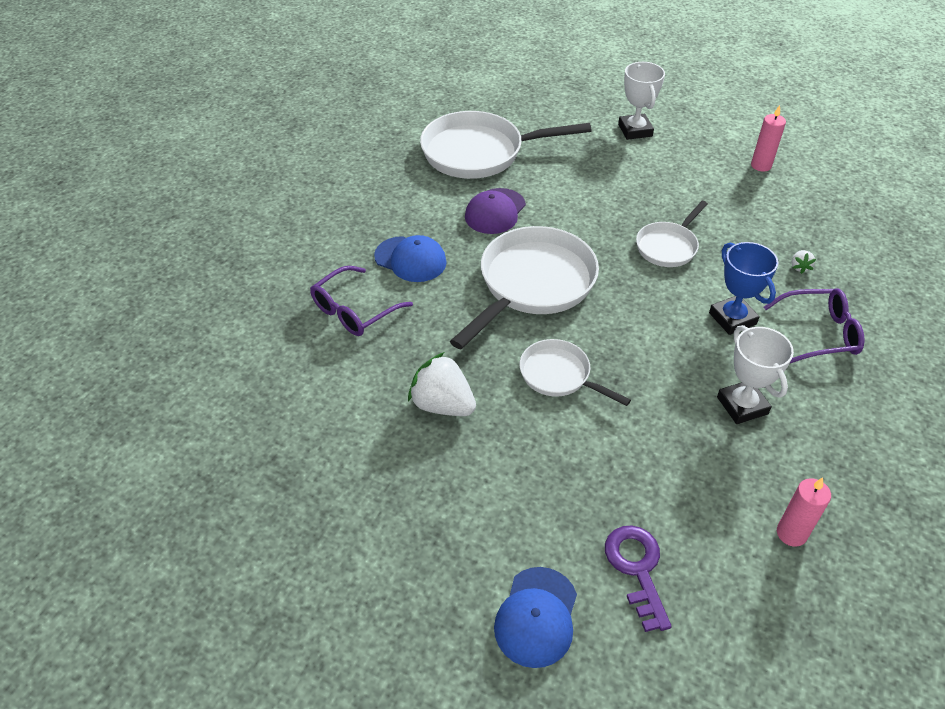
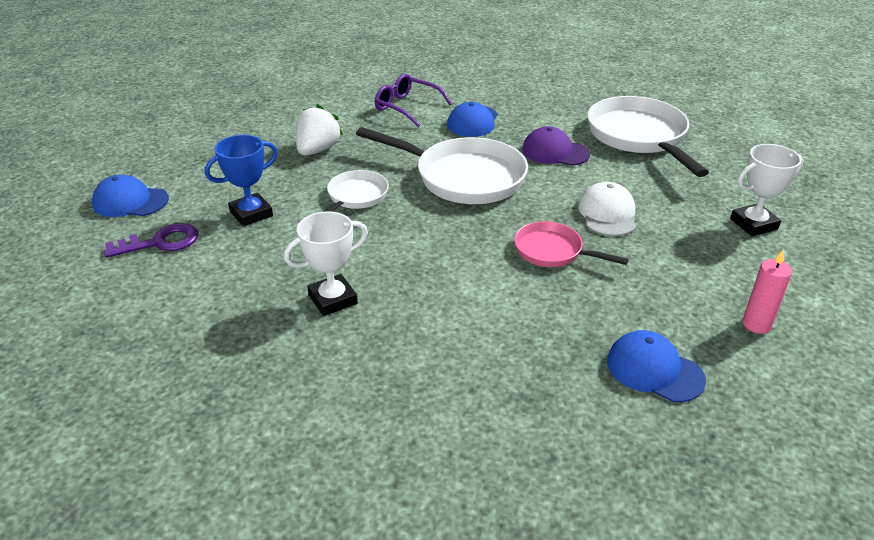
camera: 80 degrees right, 10 degrees down
white pan [636,201,708,267] -> pink pan [514,221,629,267]
blue trophy [709,242,778,335] -> blue trophy moved to [205,135,278,227]
purple glasses [764,288,865,363] -> none
pink candle [777,478,831,547] -> none
white strawberry [792,250,816,274] -> none
none -> white cap [578,182,636,236]
none -> blue cap [607,330,706,402]

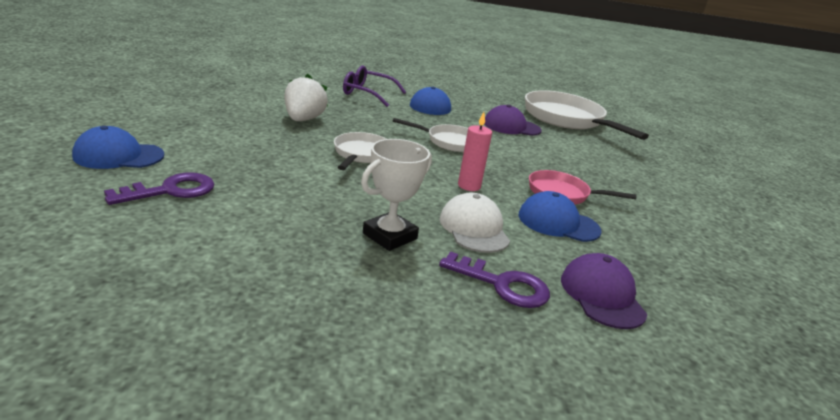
camera: 20 degrees left, 10 degrees down
blue trophy [205,135,278,227] -> none
white pan [356,127,528,204] -> white pan [393,118,468,152], size x0.55
white cap [578,182,636,236] -> white cap moved to [440,193,510,253]
blue cap [607,330,706,402] -> blue cap moved to [518,191,602,242]
white trophy [730,144,803,236] -> none
pink candle [742,249,792,334] -> pink candle moved to [458,112,492,191]
none -> purple key [439,251,550,308]
none -> purple cap [561,253,647,329]

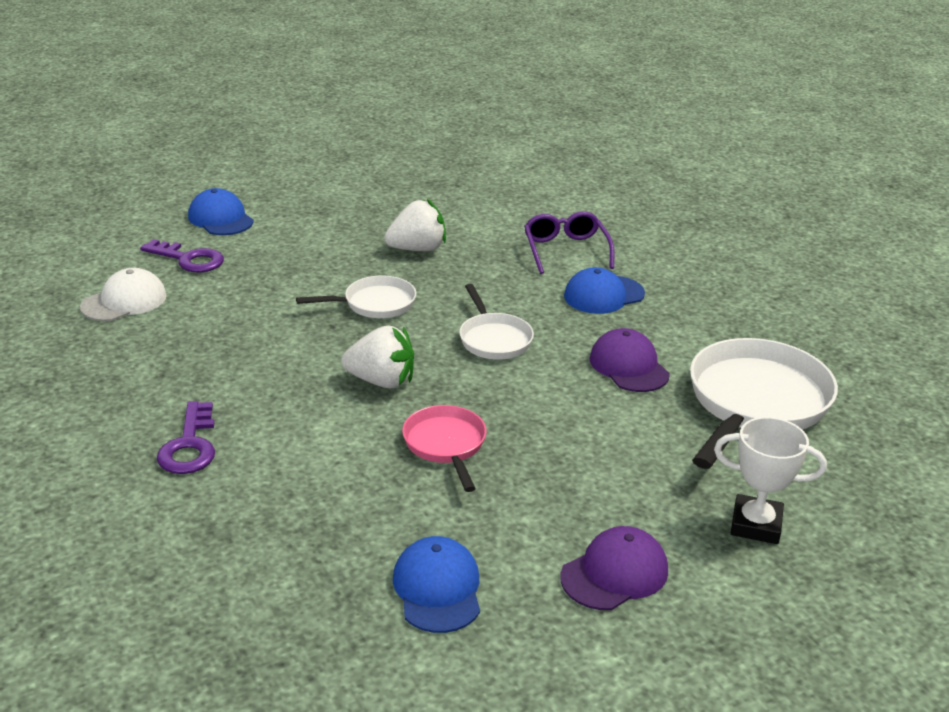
camera: 65 degrees right, 5 degrees up
white trophy [361,139,432,251] -> white trophy moved to [714,417,827,544]
white cap [440,193,510,253] -> white cap moved to [80,268,167,321]
pink candle [458,112,492,191] -> white strawberry [341,326,414,389]
blue cap [518,191,602,242] -> blue cap moved to [393,536,480,633]
purple cap [561,253,647,329] -> purple cap moved to [560,526,668,610]

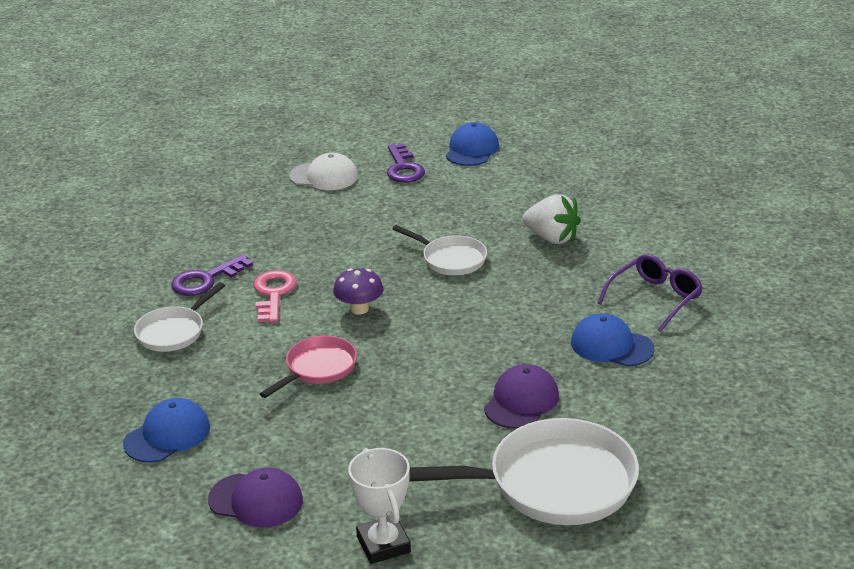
camera: 55 degrees right, 0 degrees up
white strawberry [341,326,414,389] -> purple mushroom [333,268,384,314]
white pan [459,284,534,360] -> white pan moved to [134,282,225,352]
none -> pink key [254,270,297,323]

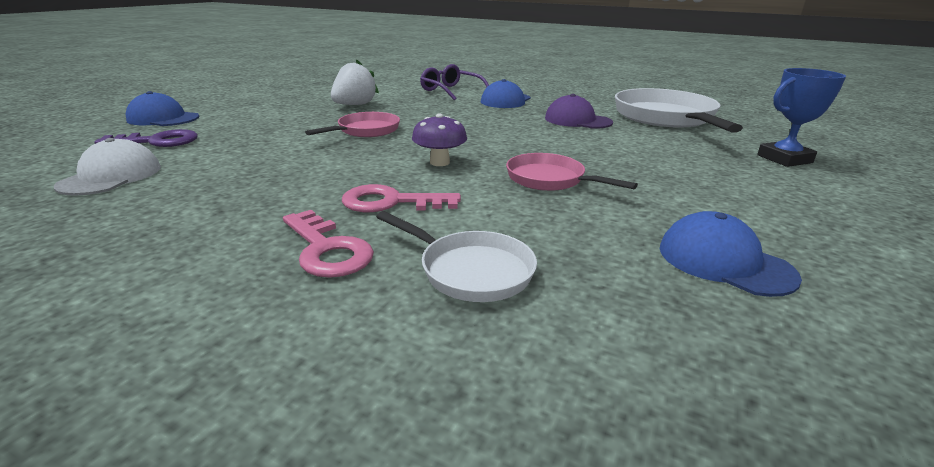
camera: 90 degrees left, 5 degrees down
purple key [171,255,253,296] -> pink key [283,210,374,278]
purple cap [208,467,303,528] -> none
white trophy [348,448,411,564] -> blue trophy [757,68,846,167]
white pan [392,225,487,275] -> pink pan [305,112,400,137]

